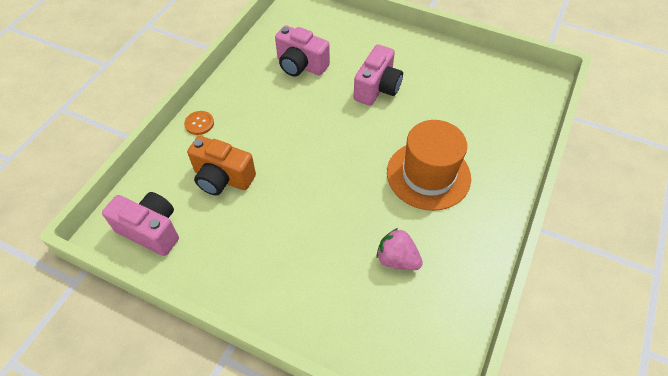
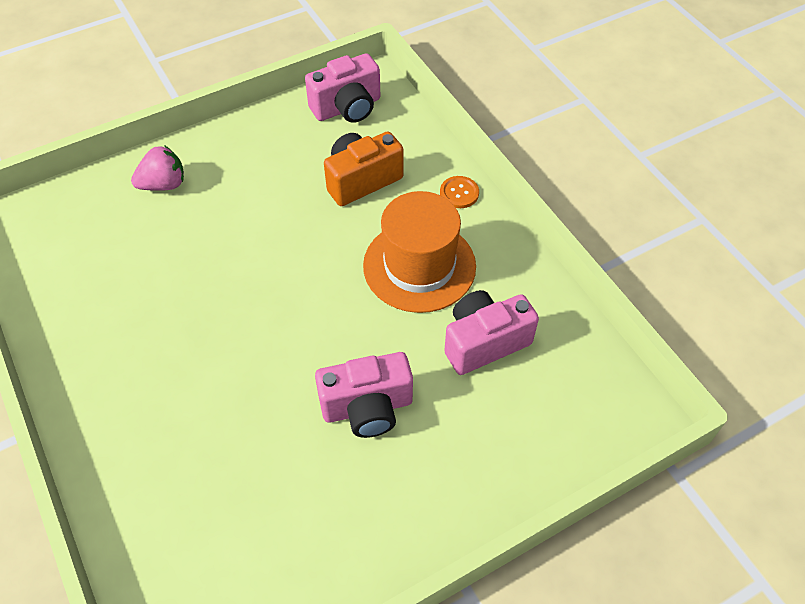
camera: 125 degrees right, 0 degrees up
pink camera [353,44,403,106] -> pink camera turned 75 degrees counterclockwise [315,352,413,438]
pink strawberry [376,228,423,270] -> pink strawberry moved to [131,145,184,191]
orange hat [387,120,471,211] -> orange hat moved to [363,191,476,313]

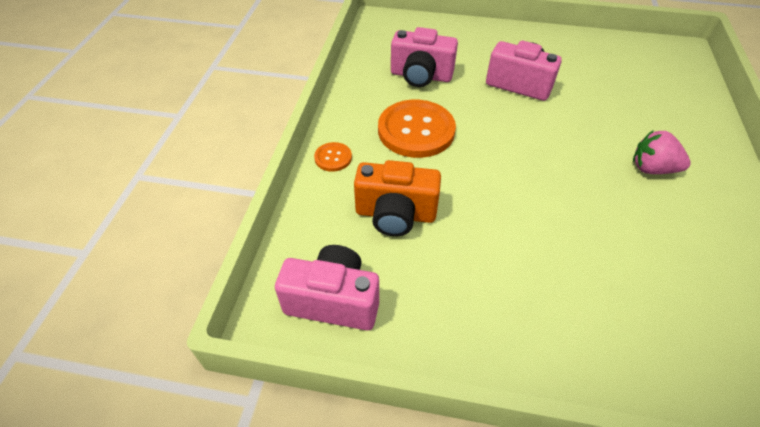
camera: 140 degrees left, 5 degrees down
pink strawberry [131,145,184,191] -> pink strawberry moved to [633,130,691,174]
orange hat [363,191,476,313] -> orange button [378,100,456,158]

